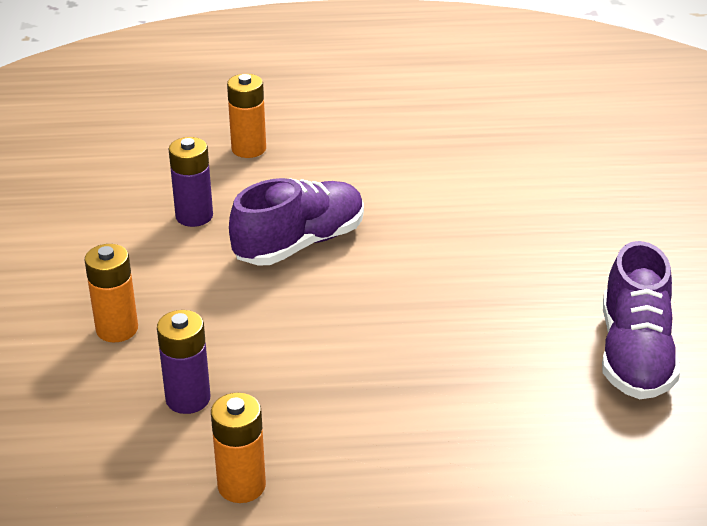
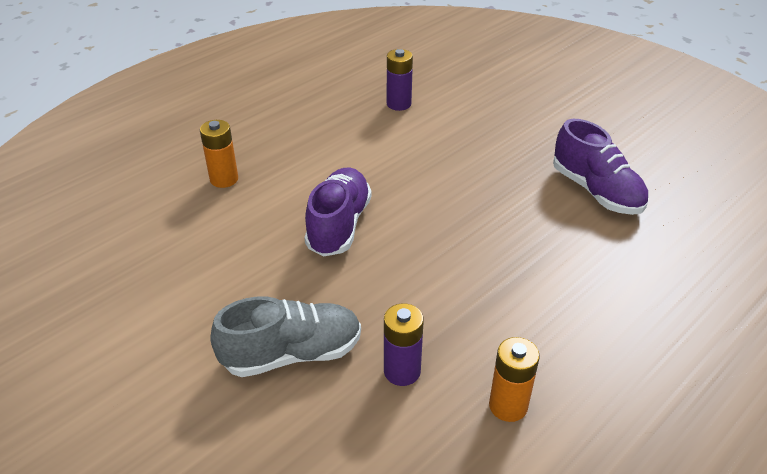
camera: 40 degrees left, 5 degrees up
orange battery [84,244,138,342] -> grey shoe [210,296,361,377]
purple battery [169,137,213,227] -> purple battery moved to [387,49,413,111]

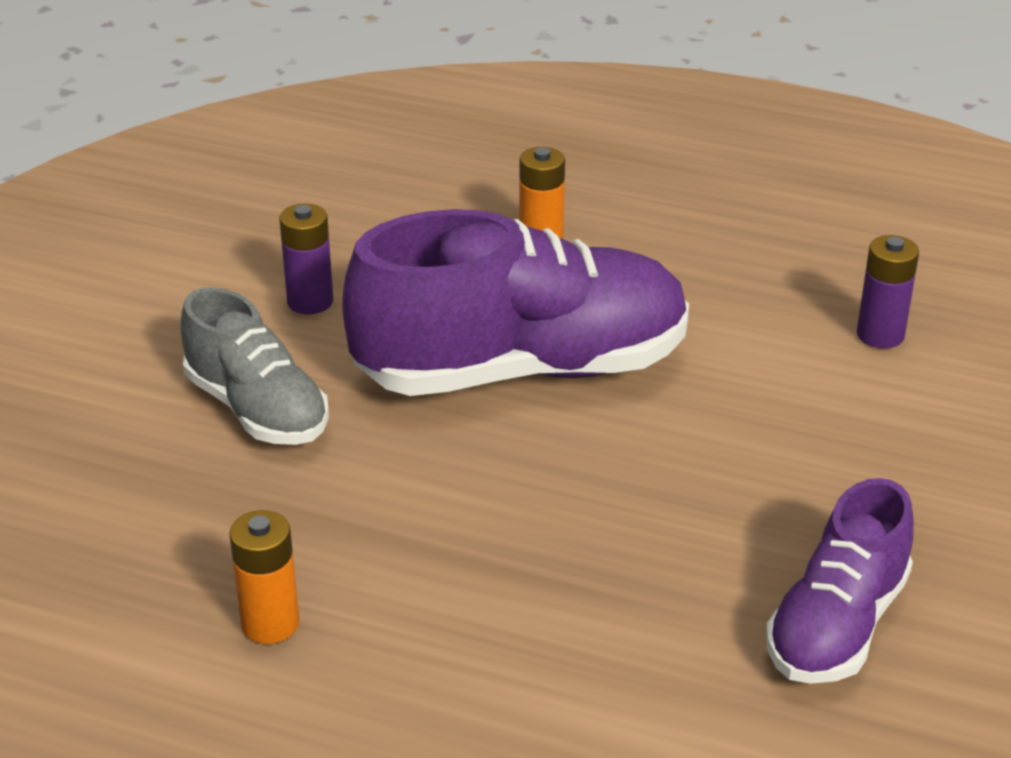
camera: 65 degrees right, 5 degrees down
purple shoe [304,168,372,257] -> purple shoe [342,209,689,396], size x1.77
purple battery [384,303,424,386] -> purple battery moved to [279,203,333,314]

